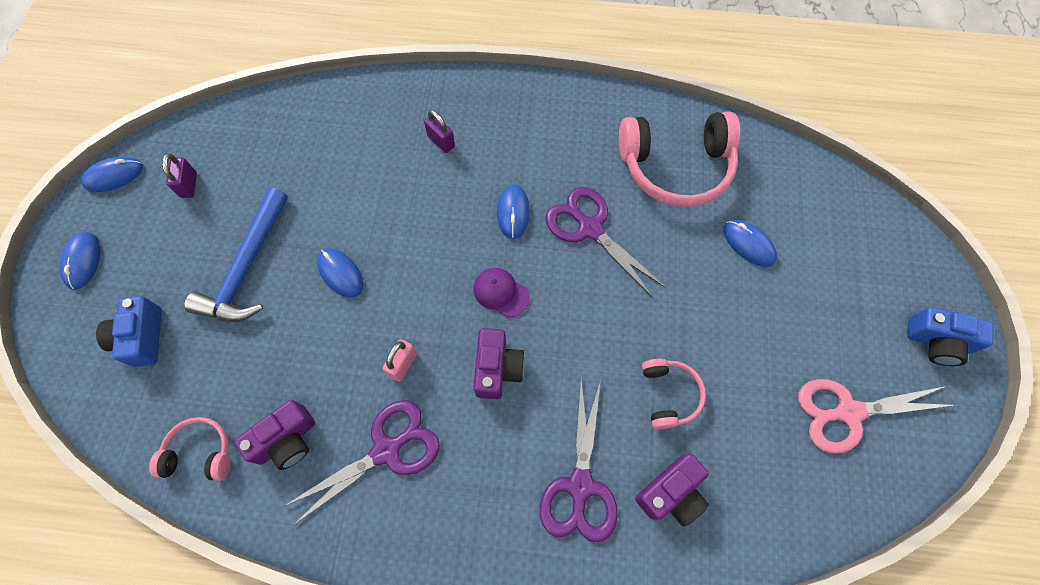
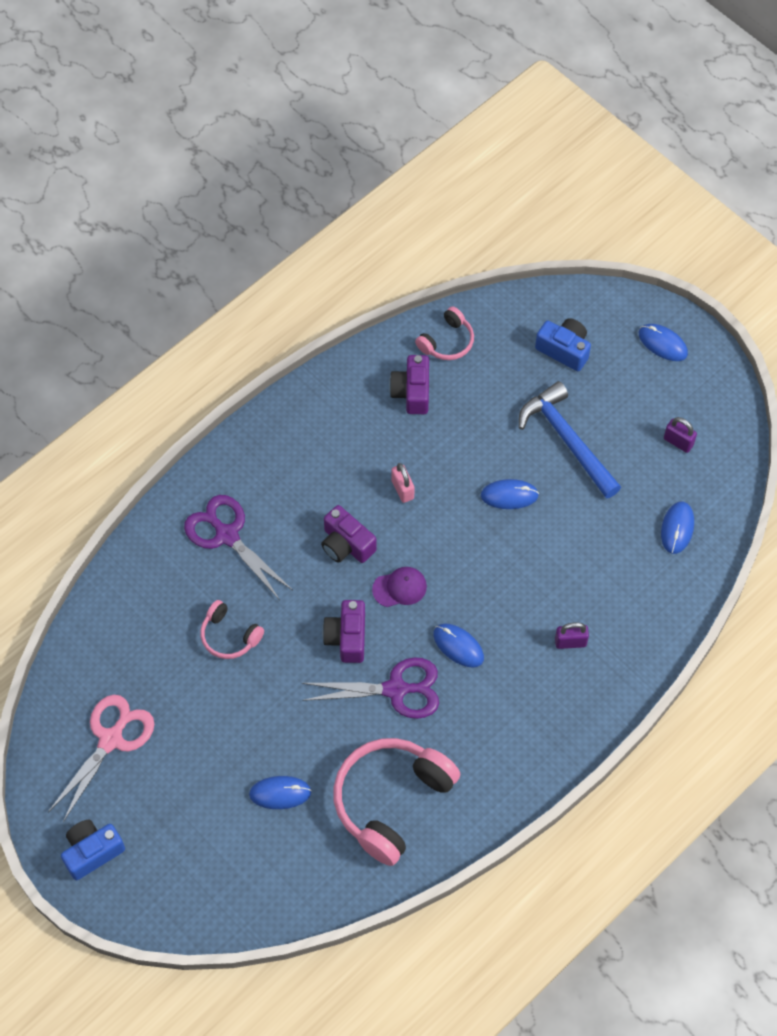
camera: 130 degrees right, 5 degrees down
blue mouse [81,156,143,192] -> blue mouse moved to [661,502,694,554]
purple scissors [283,400,440,525] -> none
purple camera [635,453,709,527] -> purple camera moved to [322,600,365,663]

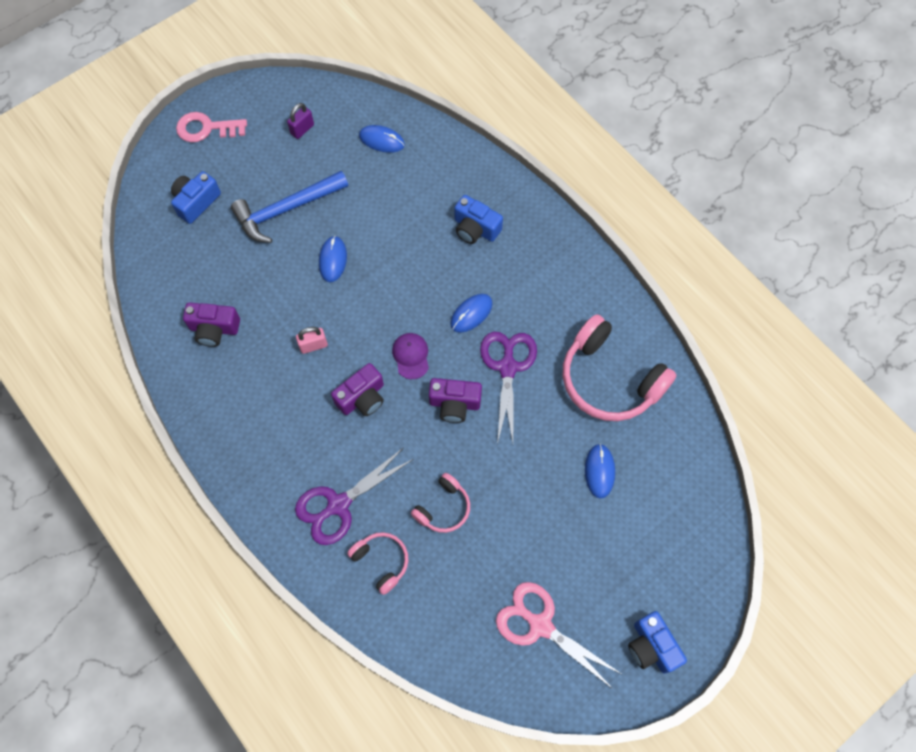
camera: 85 degrees left, 5 degrees up
pink headphones [415,306,474,360] -> pink headphones moved to [347,532,409,595]
purple padlock [555,622,589,649] -> blue camera [454,195,503,244]
blue mouse [639,324,688,361] -> pink key [176,112,247,142]

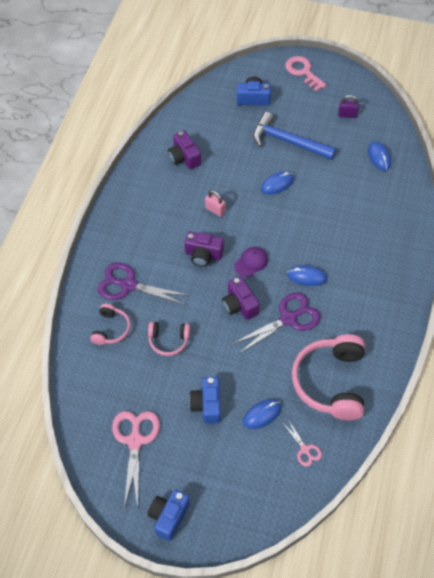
camera: 55 degrees right, 10 degrees down
blue camera [454,195,503,244] -> blue camera moved to [189,377,221,424]
none -> pink scissors [282,419,322,467]

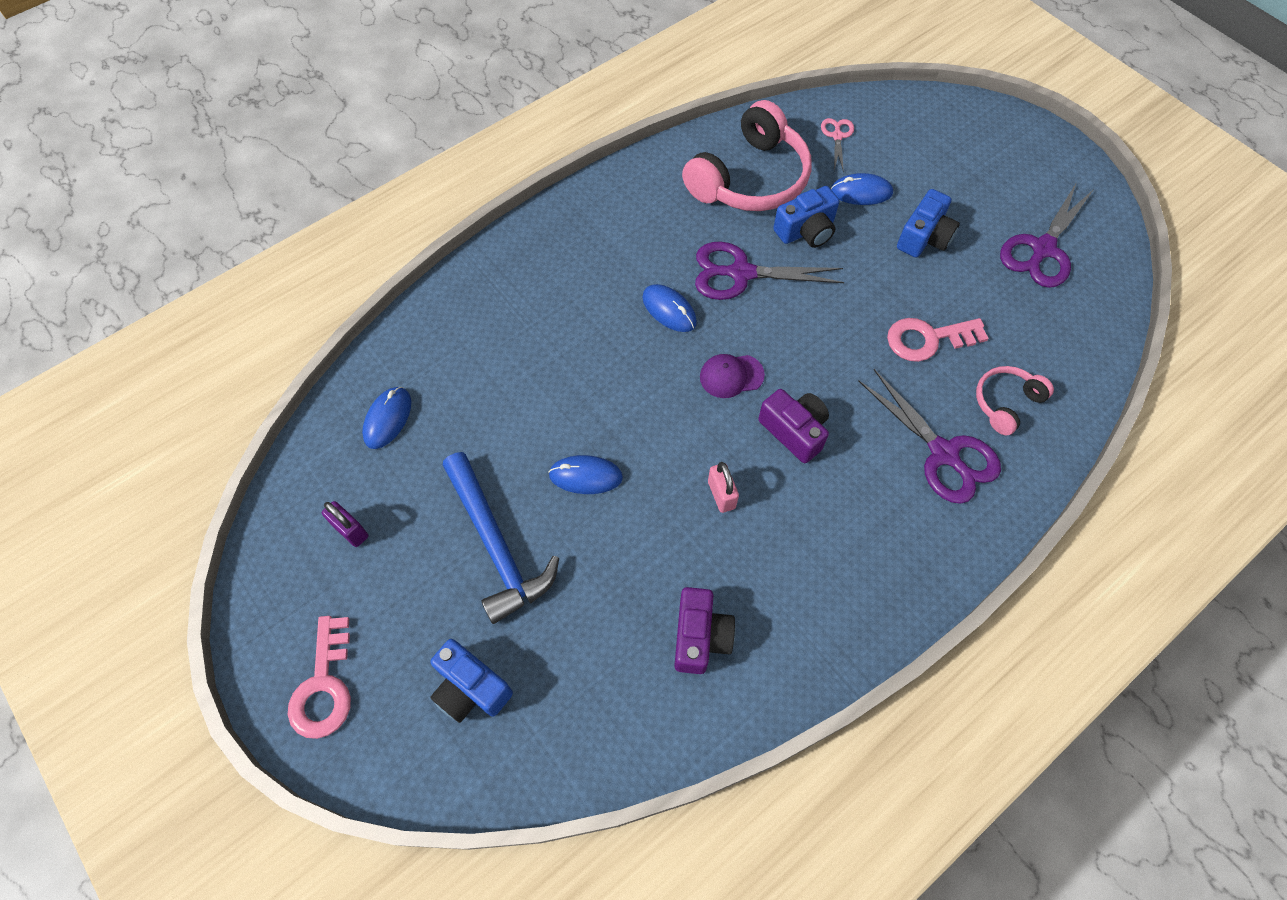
camera: 145 degrees left, 5 degrees up
pink scissors [112,411,160,507] -> purple scissors [1000,182,1095,288]
pink headphones [148,322,190,356] -> pink key [887,318,989,362]
blue camera [148,489,190,541] -> blue camera moved to [773,186,839,248]
purple camera [222,276,260,320] -> none

